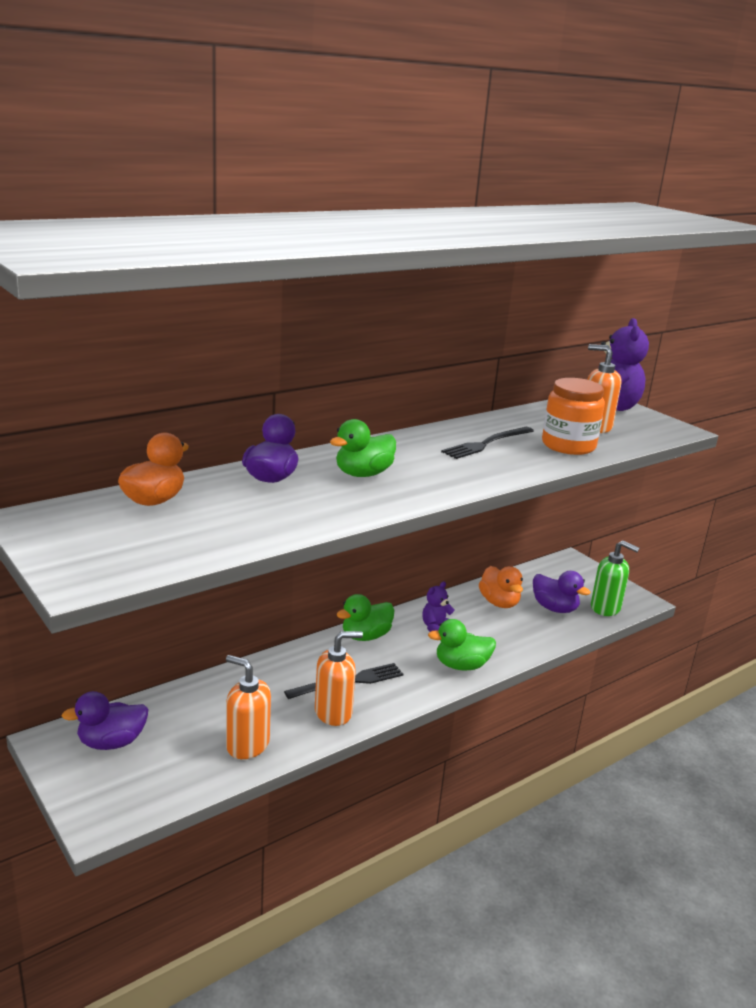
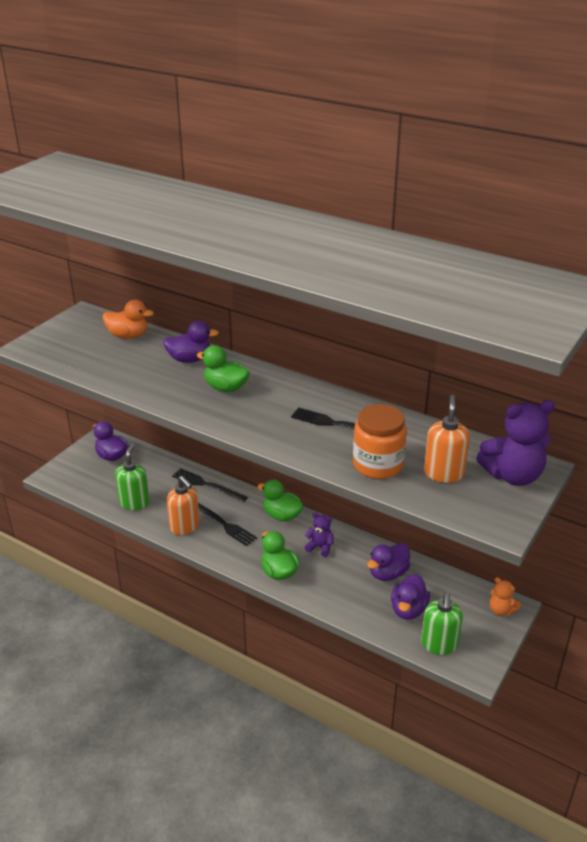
camera: 70 degrees right, 10 degrees up
orange soap dispenser [226,655,271,759] -> green soap dispenser [115,444,150,510]
orange duck [479,566,523,608] -> purple duck [367,543,410,581]
none -> black fork [172,468,248,502]
none -> orange teddy bear [490,577,521,616]

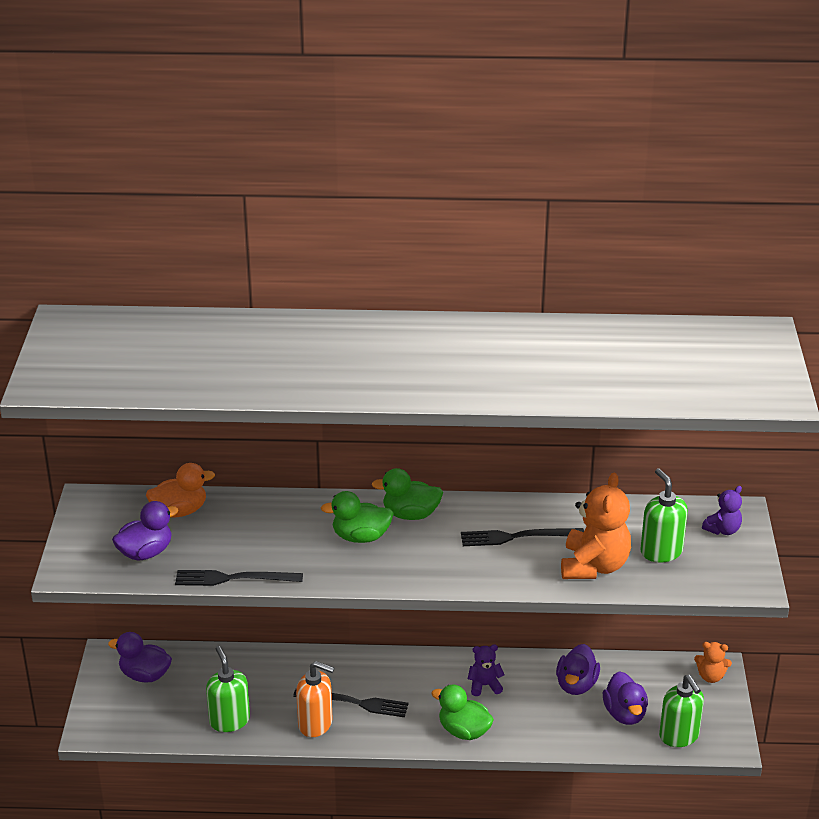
camera: 30 degrees left, 0 degrees up
purple duck [163,321,219,363] -> purple duck moved to [112,501,179,561]
black fork [172,468,248,502] -> black fork moved to [175,570,303,586]
green duck [257,479,304,521] -> green duck moved to [372,468,443,520]
orange jar [353,404,407,479] -> orange teddy bear [561,472,631,579]
orange soap dispenser [424,395,470,483] -> green soap dispenser [640,468,688,563]
purple teddy bear [476,400,555,486] -> purple teddy bear [702,486,742,535], size x0.53

